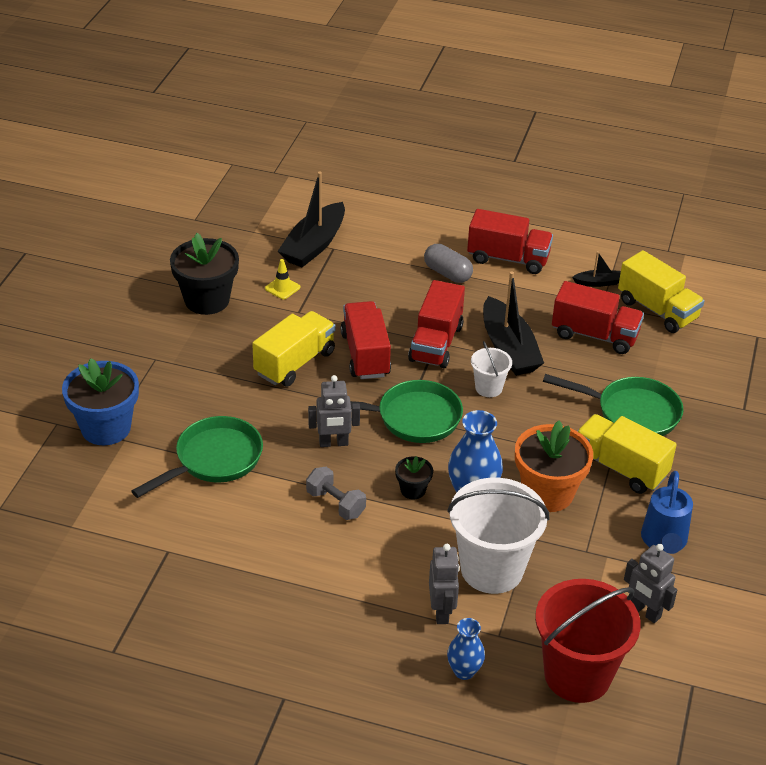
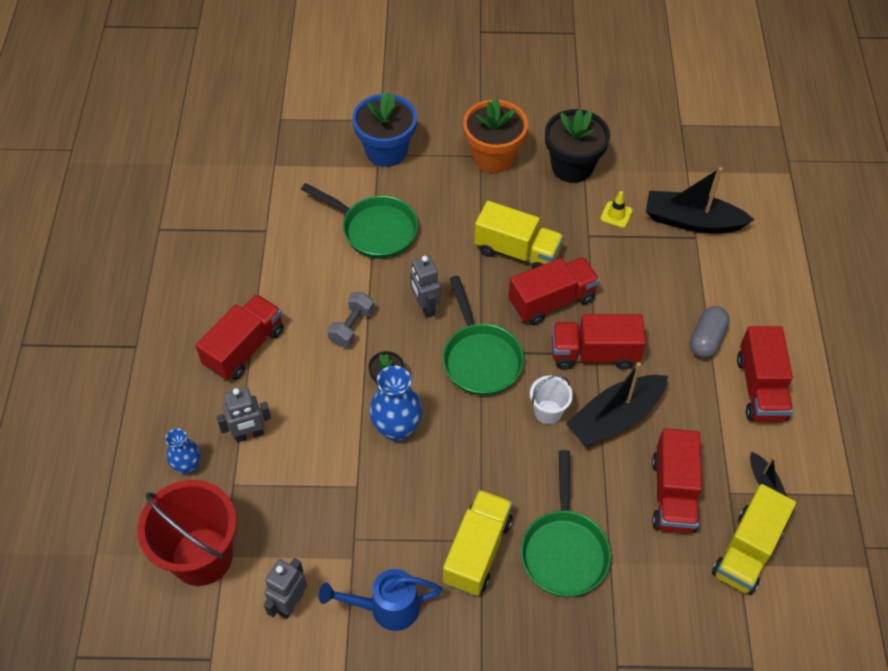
camera: 75 degrees right, 15 degrees up
white bucket [447,478,549,594] -> none
orange flower pot [515,421,593,512] -> orange flower pot moved to [463,97,528,173]
none -> red truck [195,294,284,380]

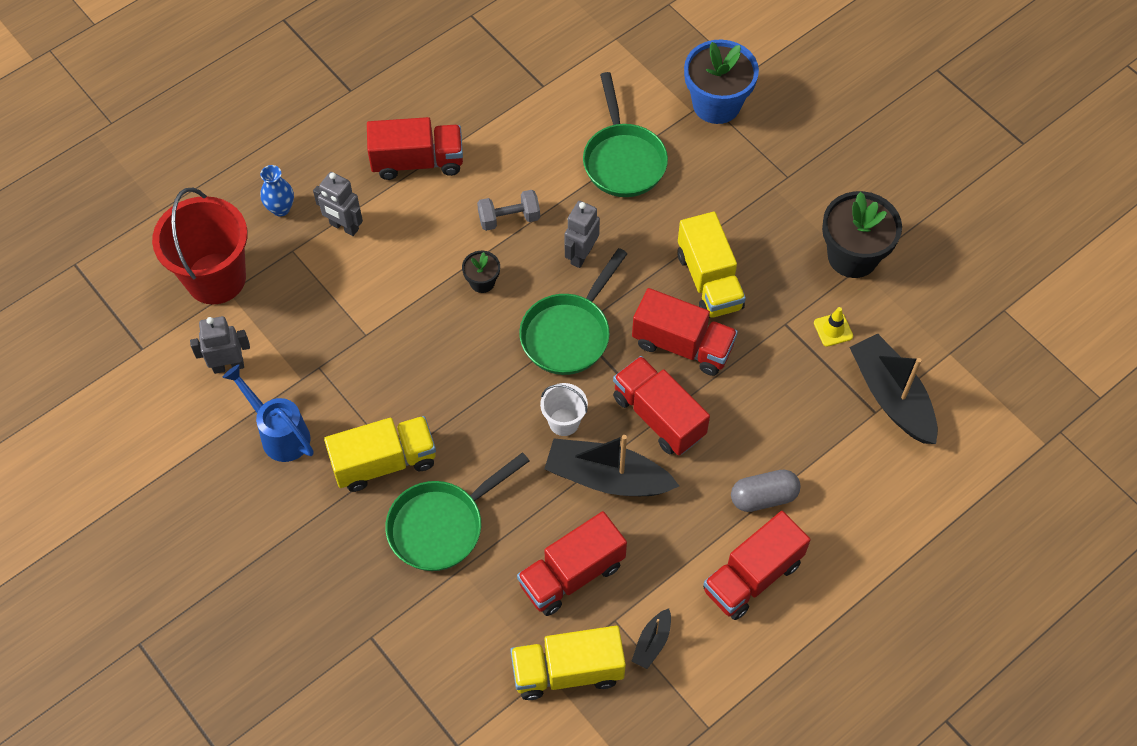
camera: 50 degrees right, 5 degrees up
blue vase [370,366,422,442] -> none
orange flower pot [463,97,528,173] -> none

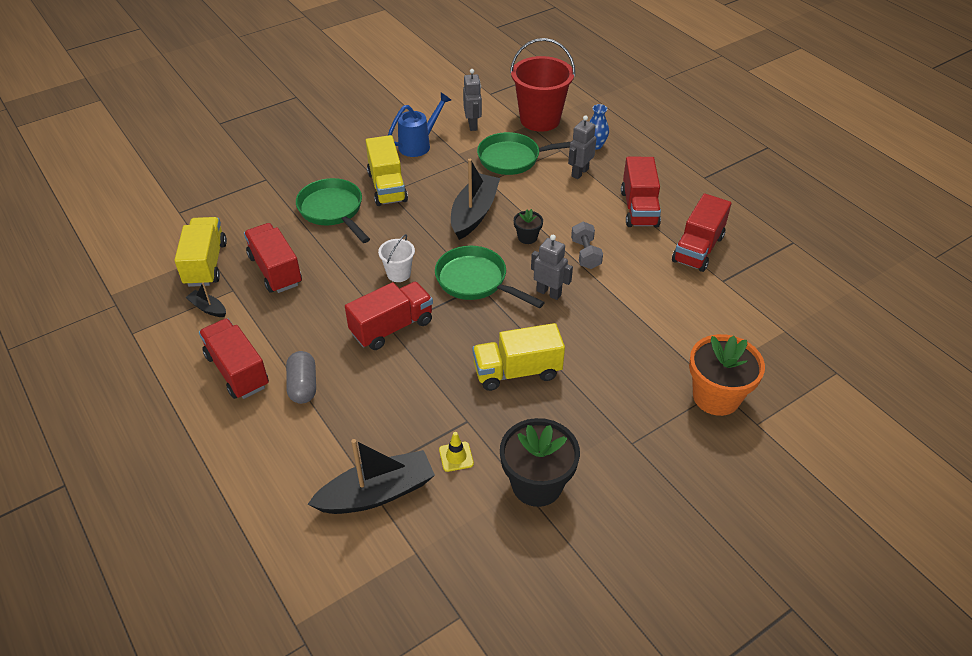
camera: 95 degrees right, 15 degrees down
black boat [544,435,679,496] -> black boat moved to [451,159,500,240]
green pan [583,72,668,197] -> green pan moved to [477,132,572,175]
red truck [632,288,738,376] -> red truck moved to [672,193,731,272]
blue flower pot [684,40,759,124] -> orange flower pot [689,334,765,416]

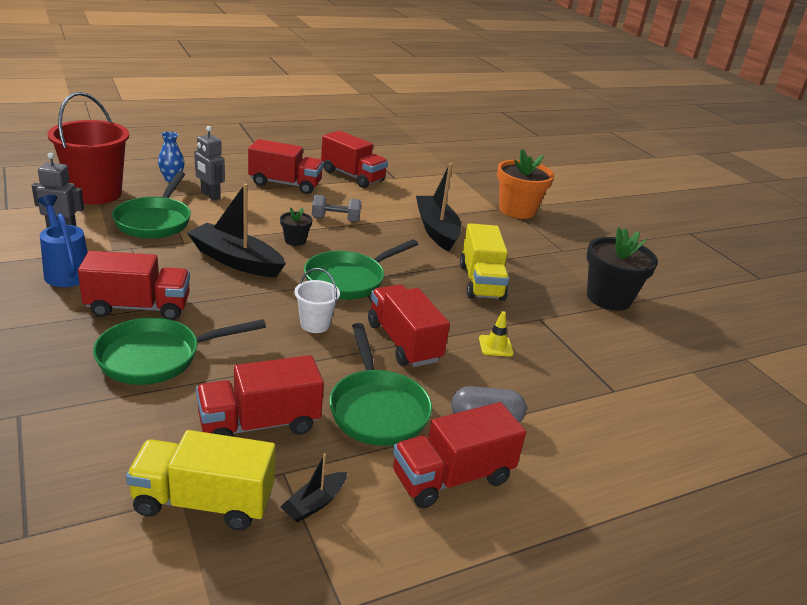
camera: 85 degrees left, 15 degrees down
black boat [307,439,435,514] -> black boat moved to [416,163,461,252]
yellow truck [366,135,408,206] -> red truck [78,251,190,320]
yellow traffic cone [439,432,474,472] -> yellow traffic cone moved to [479,311,514,356]
grey robot [531,235,573,300] -> none
none -> green pan [329,323,432,446]

